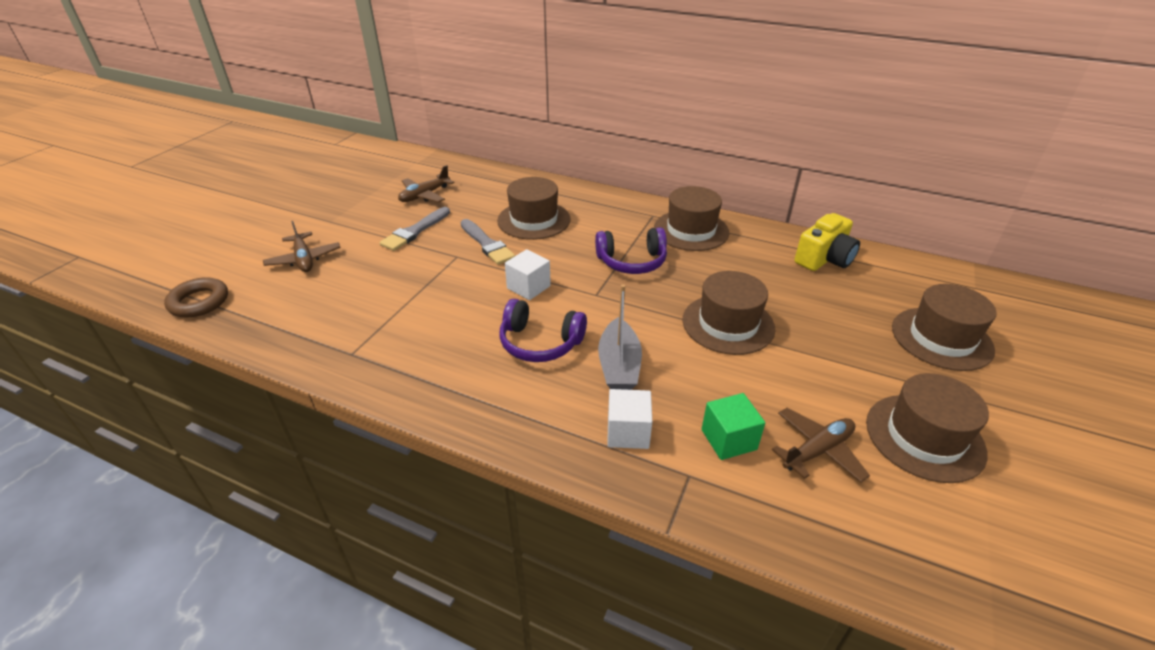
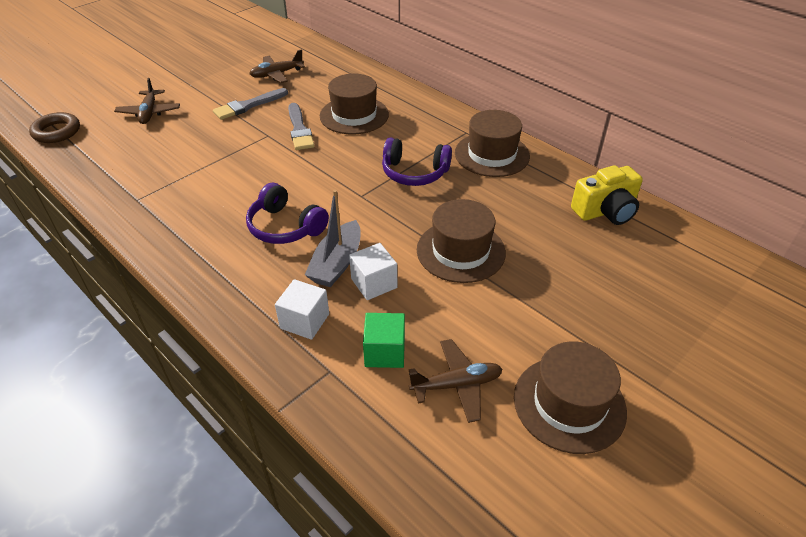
camera: 20 degrees right, 5 degrees up
white cube [505,249,551,300] -> white cube moved to [349,243,397,300]
brown hat [892,284,997,371] -> none

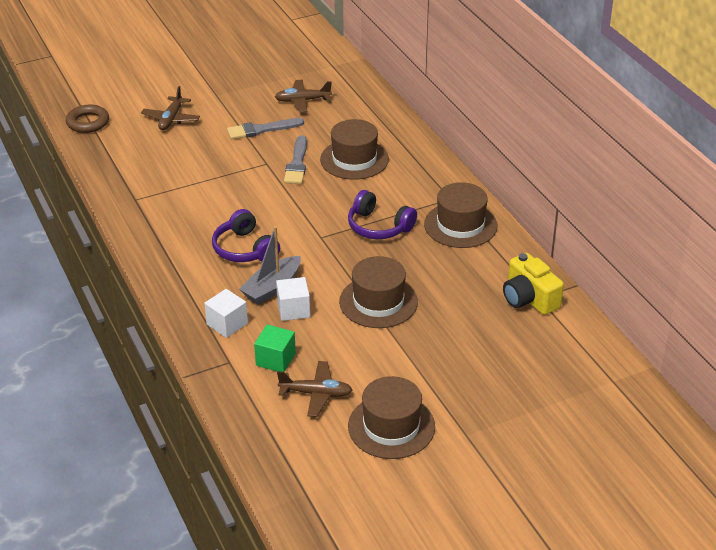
camera: 20 degrees right, 5 degrees down
yellow camera [571,165,643,225] -> yellow camera turned 60 degrees clockwise [503,253,564,315]

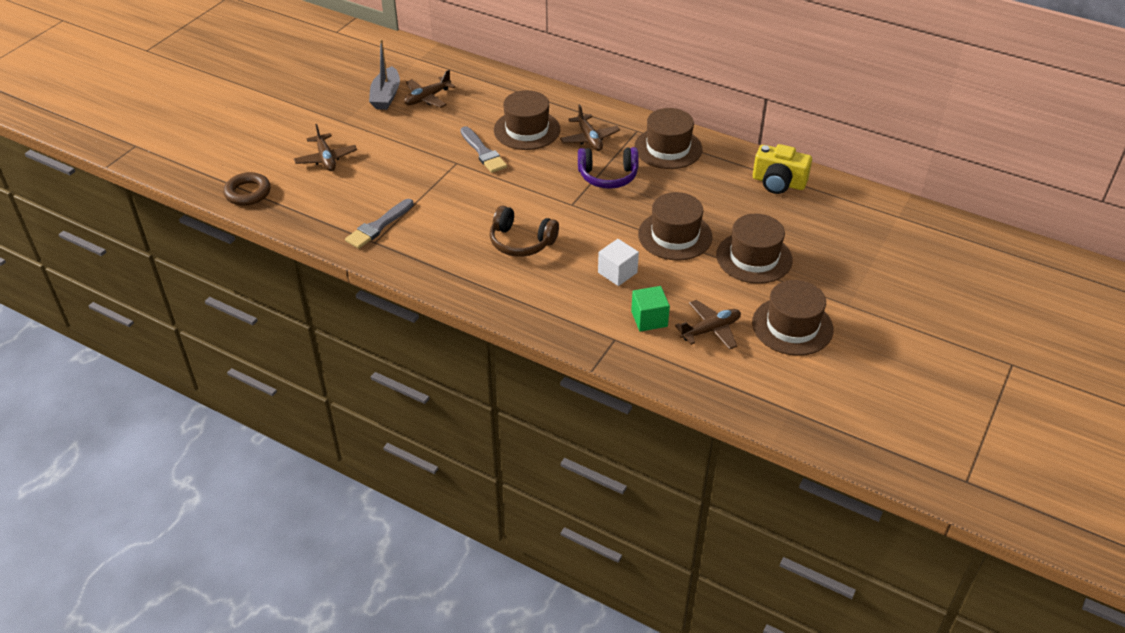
camera: 35 degrees left, 5 degrees up
white cube [204,289,248,338] -> none
purple headphones [212,209,280,262] -> brown headphones [489,206,559,257]
grey brush [227,118,304,139] -> grey brush moved to [345,199,414,249]
grey boat [239,226,301,305] -> grey boat moved to [369,39,400,110]
none -> brown plane [560,105,620,151]
none -> brown hat [716,214,793,284]

